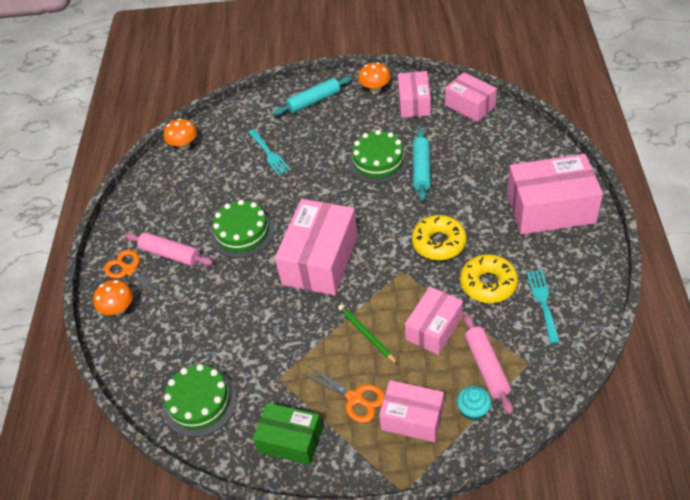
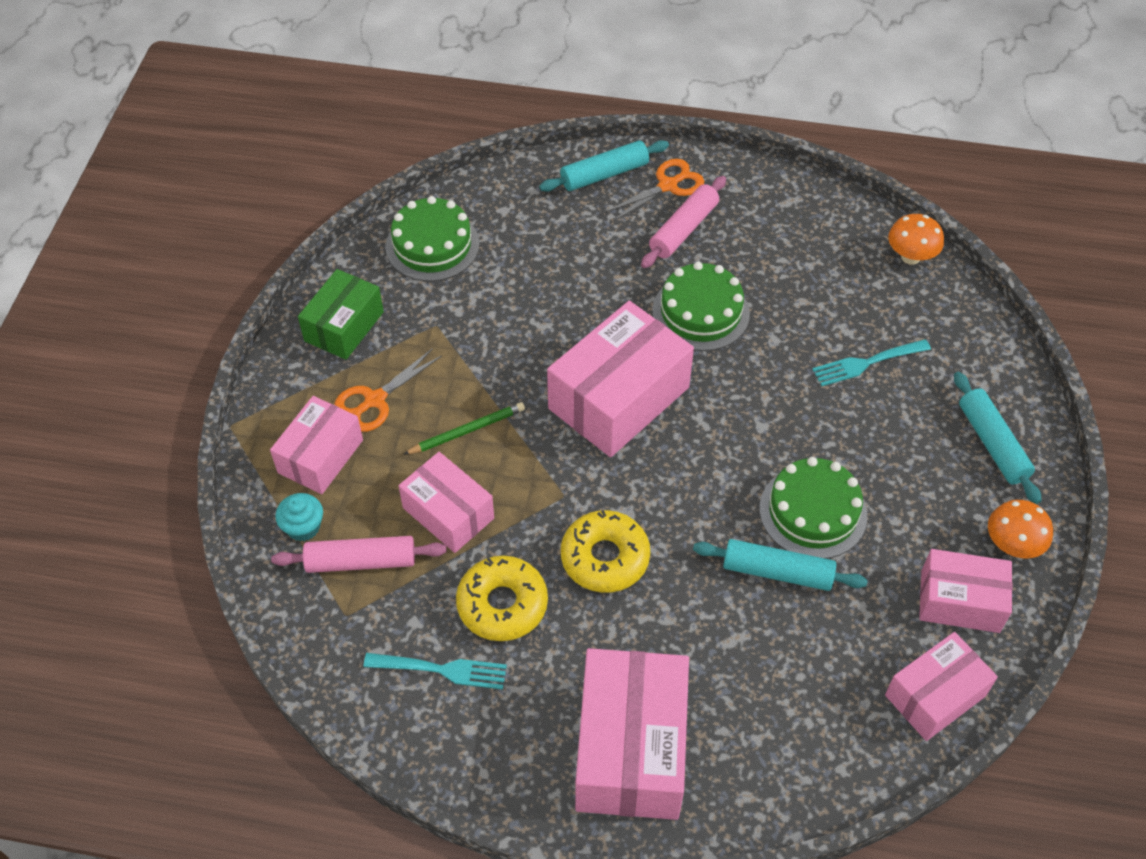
camera: 95 degrees right, 5 degrees up
orange mushroom [93,280,133,315] -> turquoise rolling pin [539,140,669,192]
pink box [275,199,358,296] -> pink box turned 75 degrees counterclockwise [547,301,694,457]

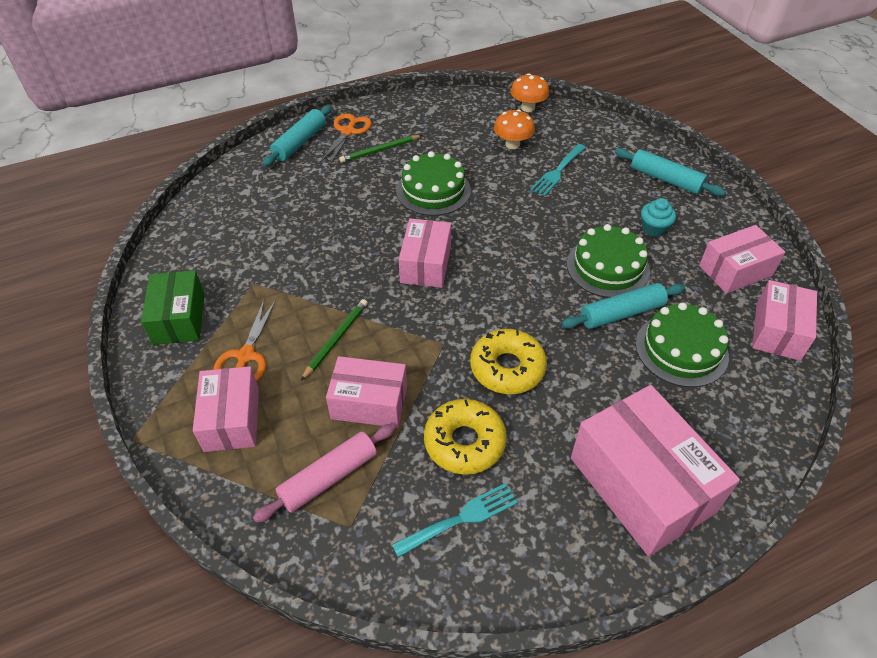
camera: 35 degrees left, 5 degrees down
turquoise cupcake [275,493,323,541] -> turquoise cupcake moved to [641,198,676,237]
green cake [385,196,480,281] -> green cake moved to [636,302,729,387]
pink box [547,301,694,457] -> pink box [399,218,451,288], size x0.61
pink rolling pin [641,176,726,268] -> green pencil [339,135,422,163]
orange mushroom [988,500,1053,559] -> orange mushroom moved to [494,109,535,149]

